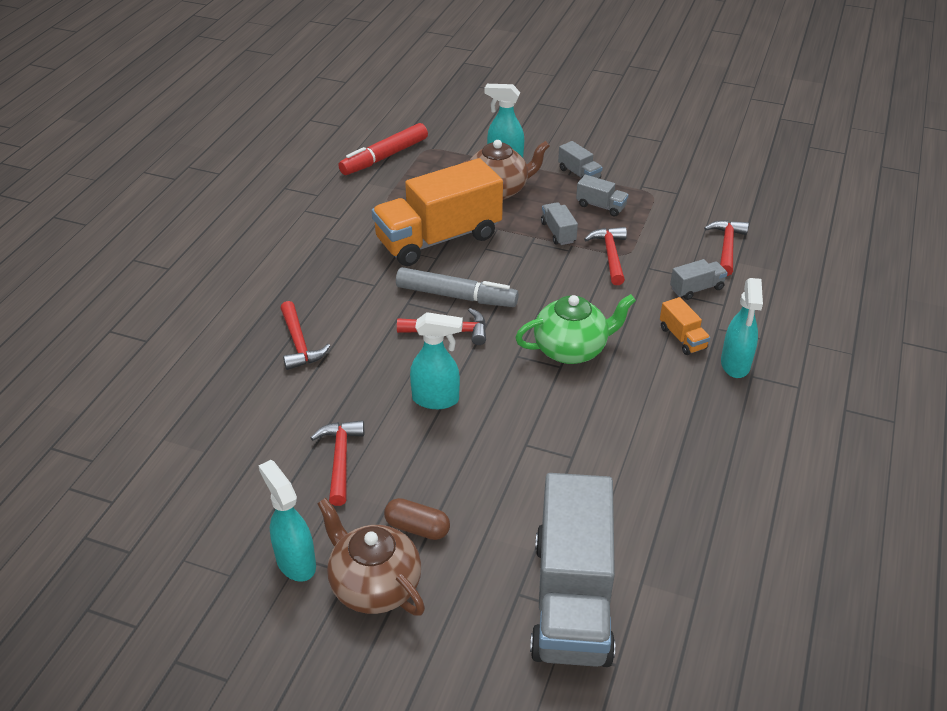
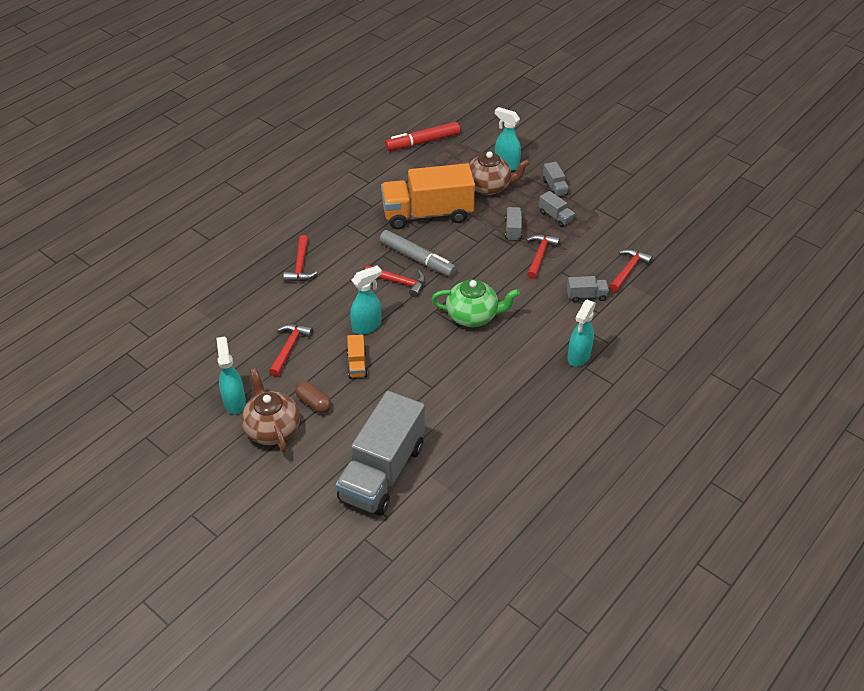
camera: 20 degrees right, 5 degrees up
turquoise spray bottle [410,312,463,409] -> turquoise spray bottle turned 60 degrees counterclockwise [350,265,382,335]
orange truck [660,297,710,355] -> orange truck moved to [347,334,368,378]

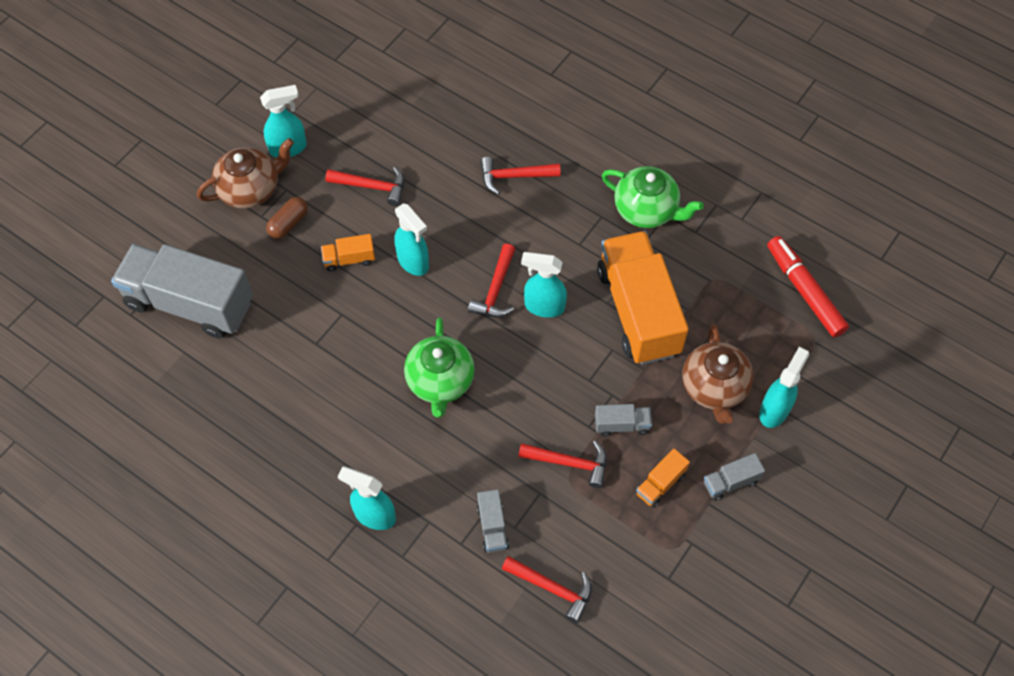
camera: 85 degrees right, 15 degrees up
grey marker [380,230,456,277] -> turquoise spray bottle [521,252,567,318]
grey truck [539,191,575,227] -> orange truck [636,449,690,508]
none -> green teapot [602,166,704,228]

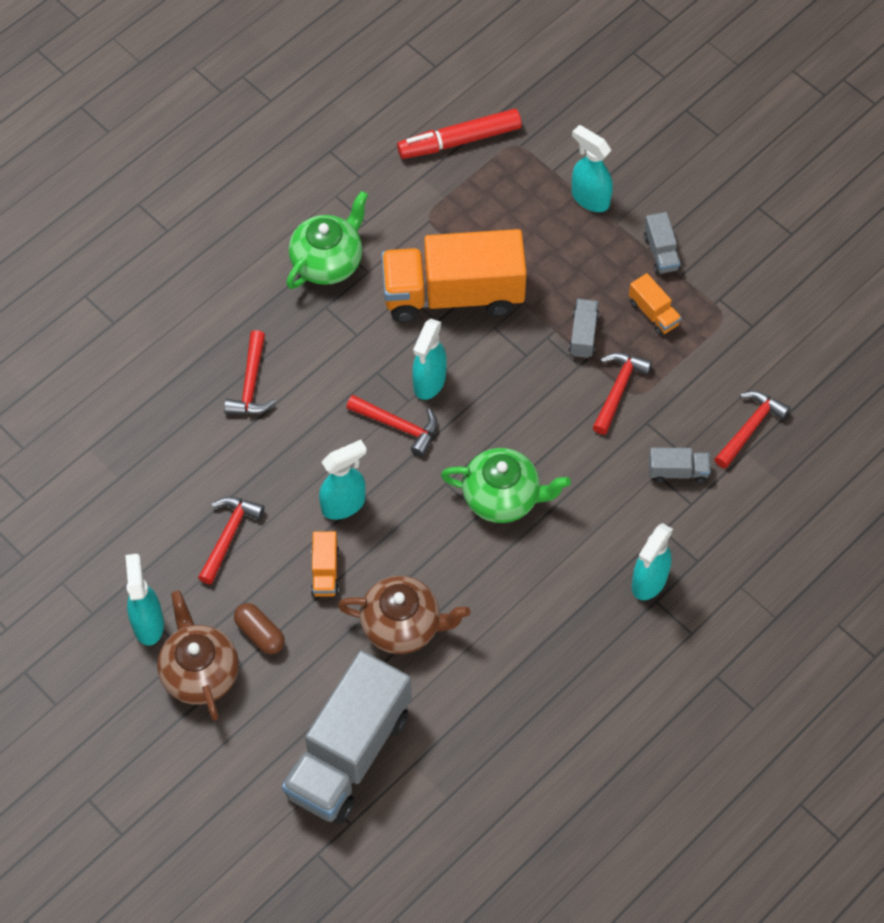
camera: 80 degrees left, 0 degrees up
brown teapot [682,324,753,424] -> brown teapot moved to [338,576,471,654]

